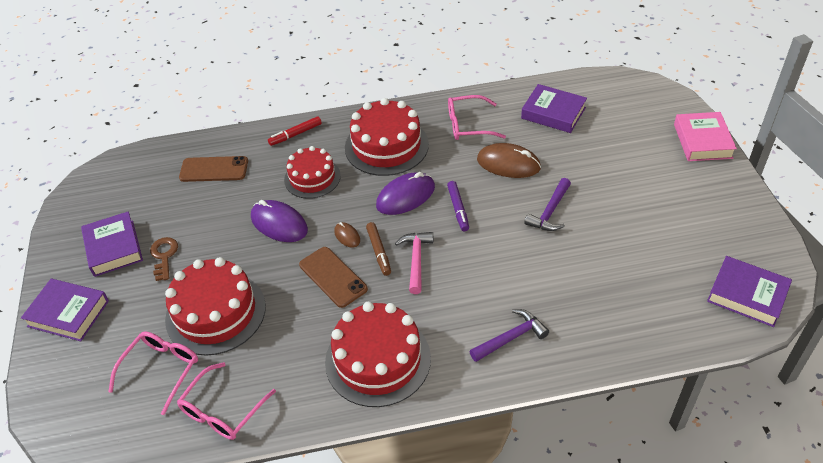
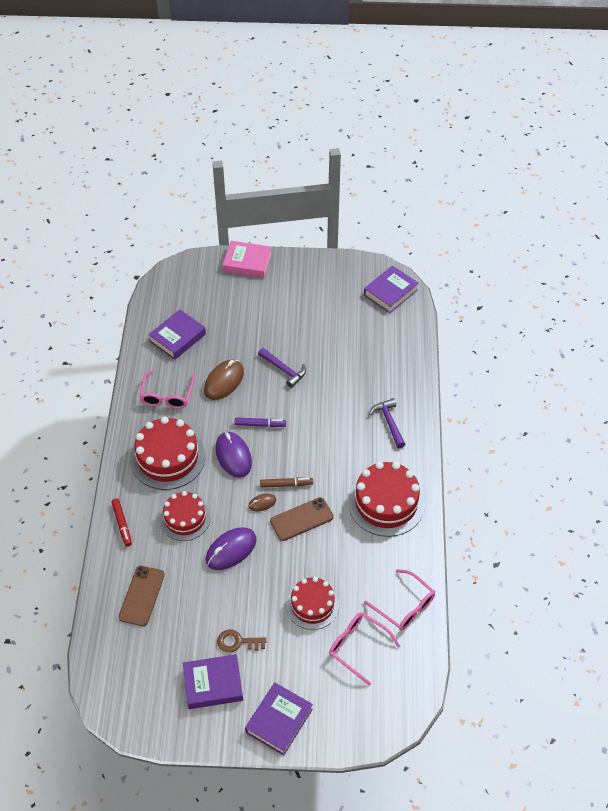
camera: 80 degrees left, 5 degrees up
red cake [165,257,266,356] -> red cake [286,577,339,630], size x0.65
pink hammer [395,232,433,294] -> none

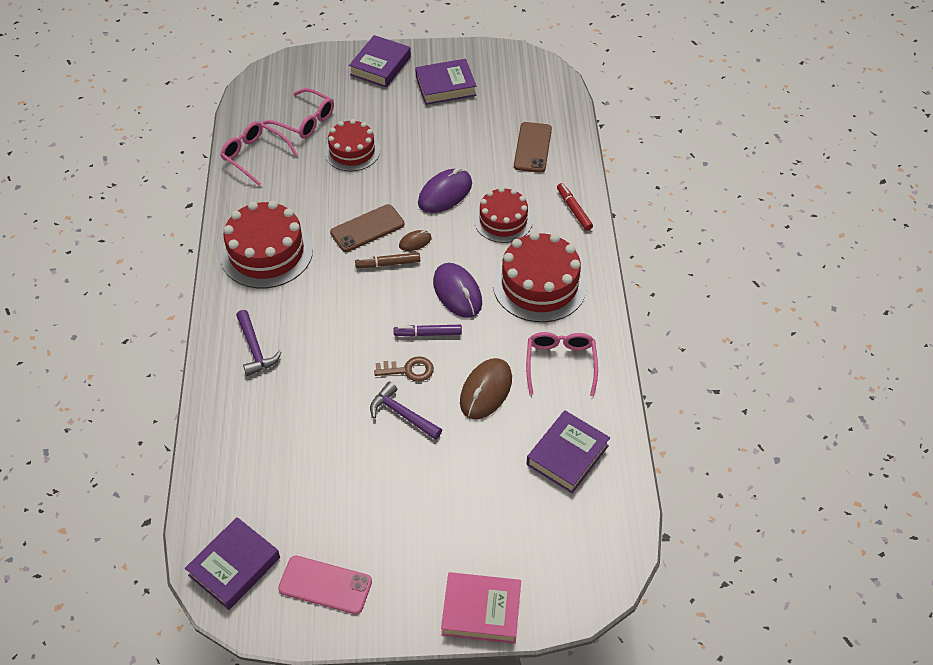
camera: 175 degrees right, 0 degrees up
brown key [217,630,267,653] -> brown key moved to [374,356,434,382]
none -> pink phone [278,556,372,614]

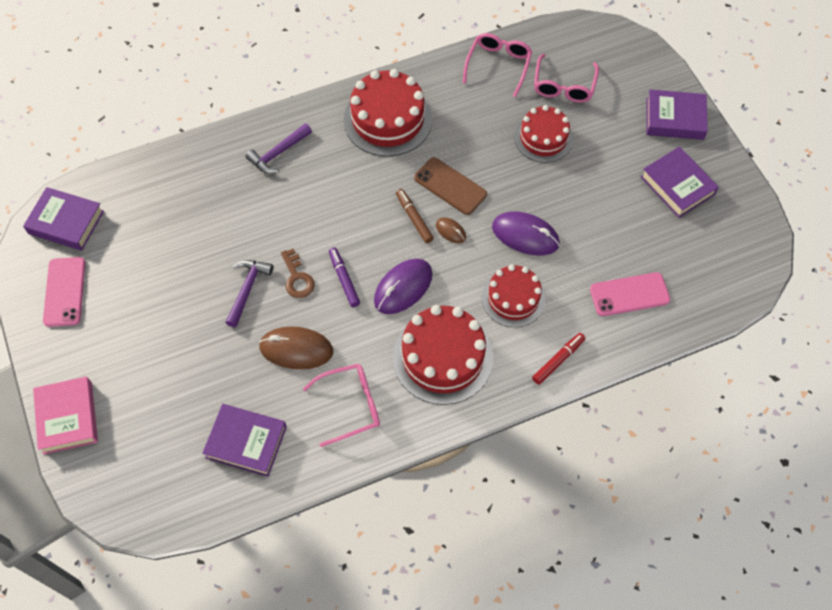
camera: 70 degrees right, 10 degrees up
brown phone [514,122,552,173] -> pink phone [590,272,670,316]

